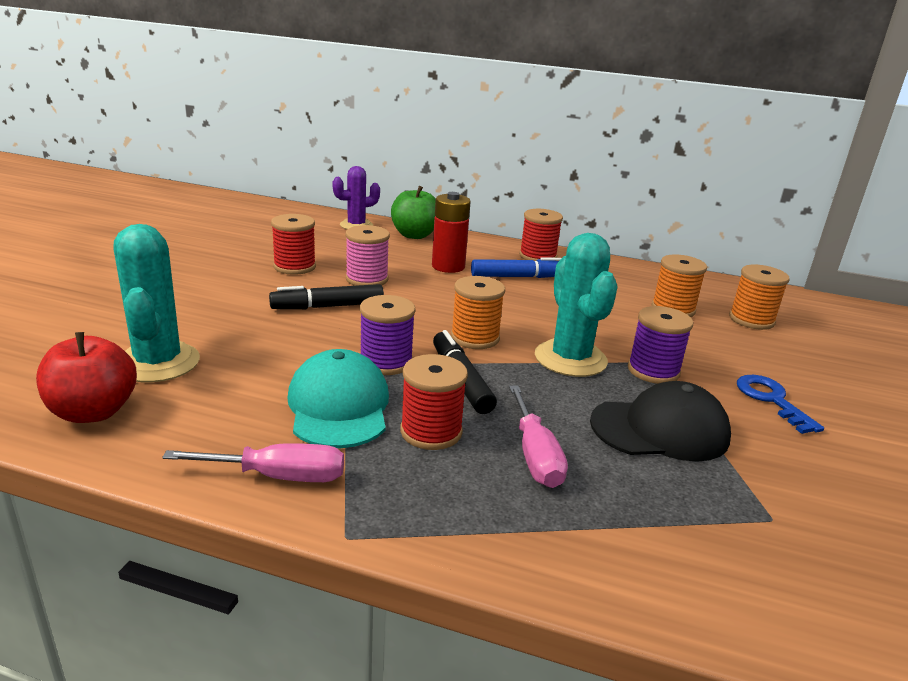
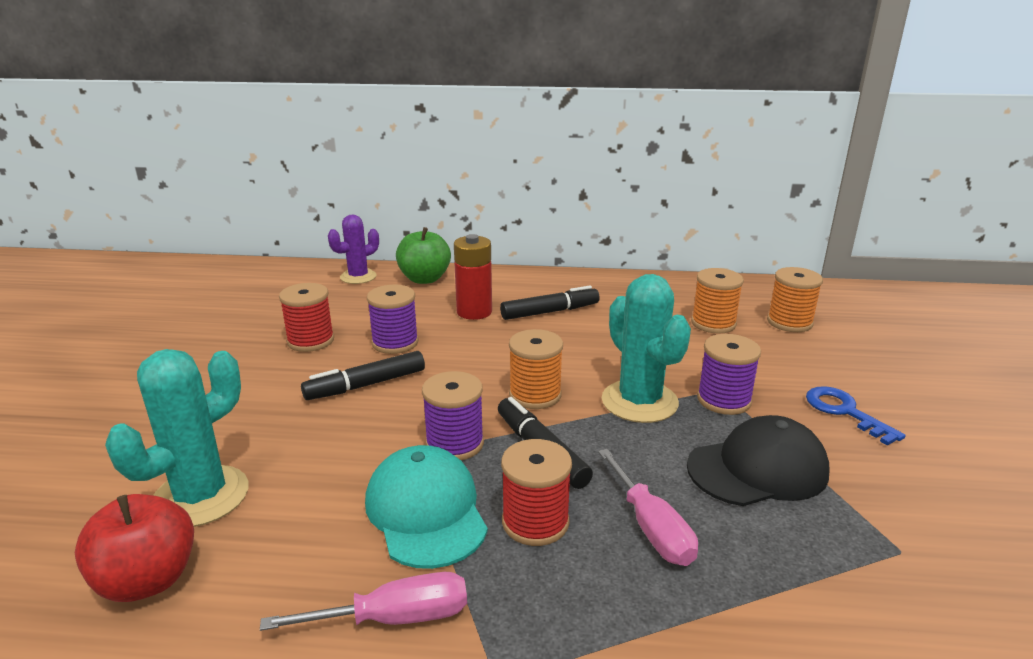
camera: 10 degrees left, 0 degrees up
turquoise cactus [113,224,200,382] -> turquoise cactus turned 60 degrees clockwise [105,349,248,527]
pink spool [346,225,390,286] -> purple spool [367,285,419,354]
blue marker [471,257,562,278] -> black marker [500,286,600,320]
red spool [519,209,563,261] -> none

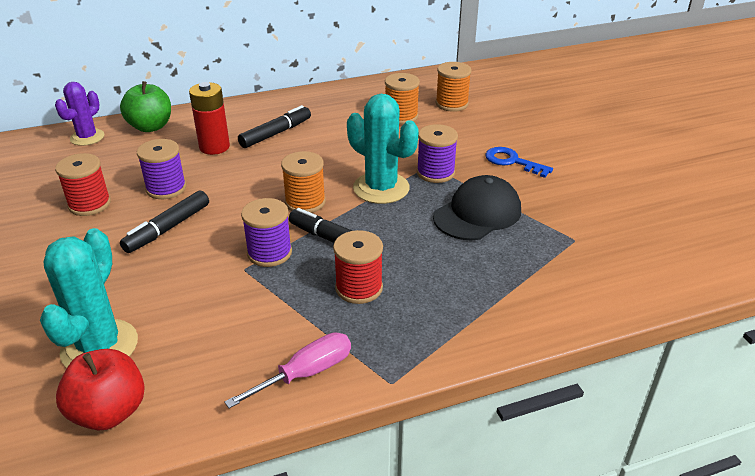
camera: 25 degrees left, 10 degrees up
turquoise cap [365,445,488,569] -> none
pink screwdriver [598,449,698,566] -> none

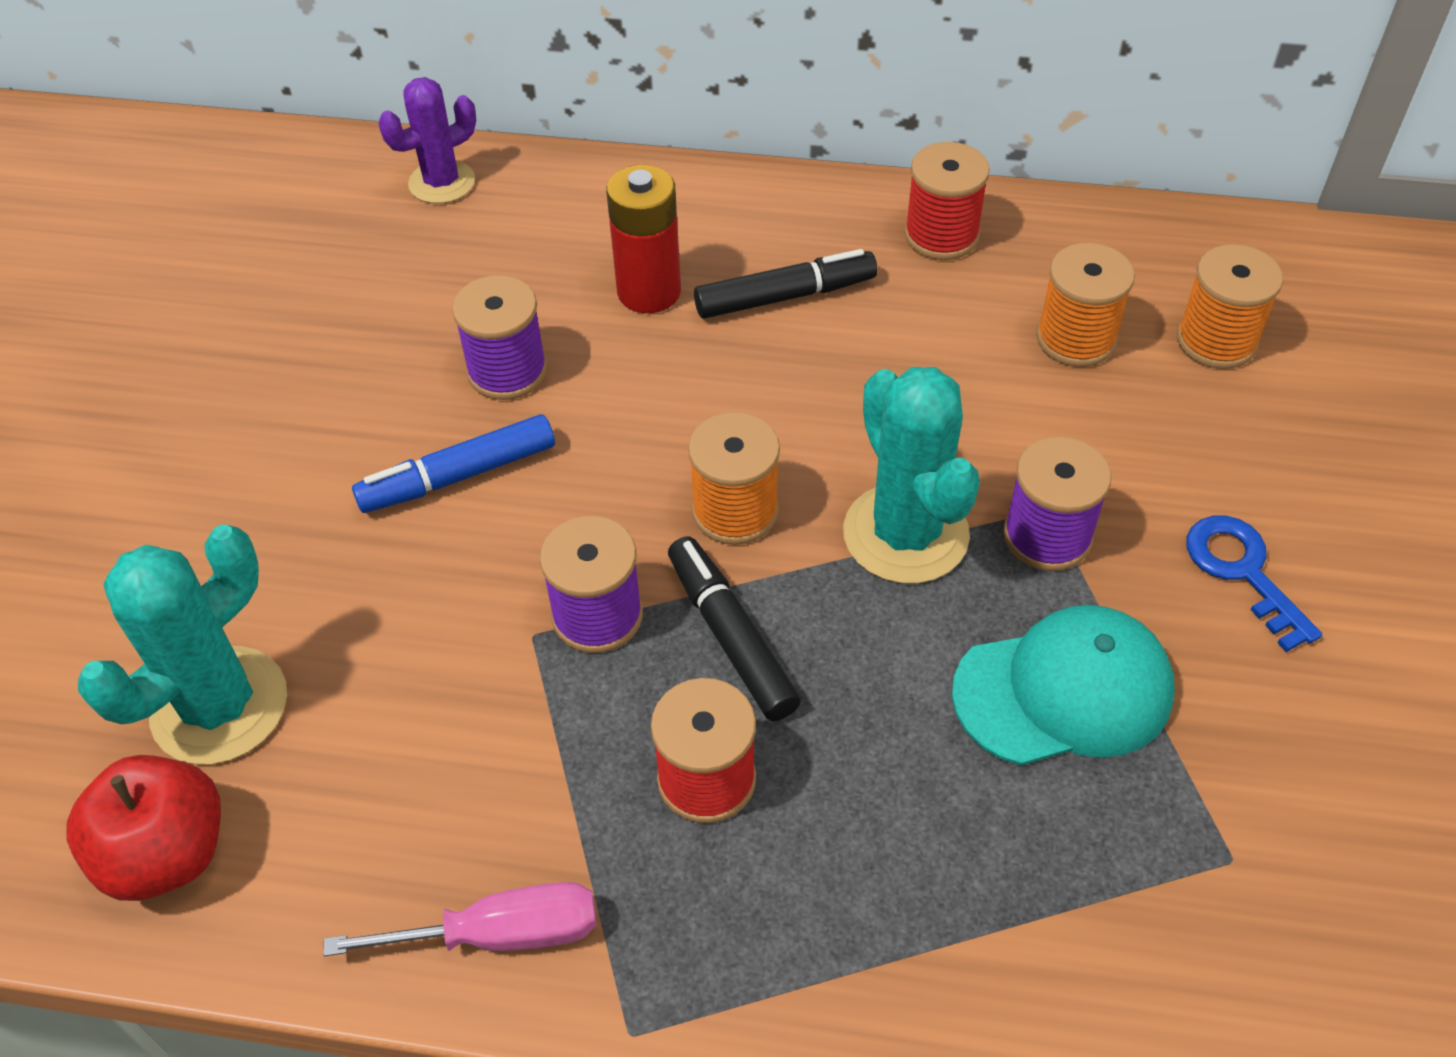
camera: 30 degrees right, 15 degrees up
red spool [55,153,111,216] -> red spool moved to [904,142,990,260]
green apple [120,81,171,132] -> none
black marker [120,191,209,253] -> blue marker [352,414,555,513]
black cap [433,175,521,240] -> turquoise cap [952,605,1175,766]

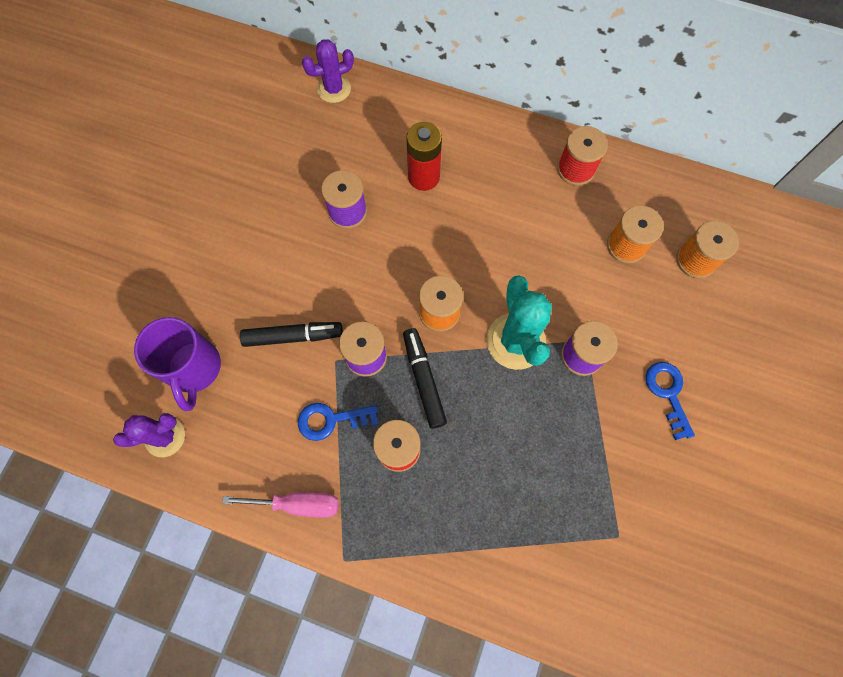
camera: 10 degrees right, 20 degrees up
red apple [66,755,221,901] -> purple cactus [113,413,185,457]
turquoise cactus [78,525,287,764] -> purple mug [134,317,221,411]
blue marker [352,414,555,513] -> none
black marker [694,249,877,319] -> black marker moved to [240,322,343,347]
turquoise cap [952,605,1175,766] -> none
none -> blue key [298,403,378,441]

